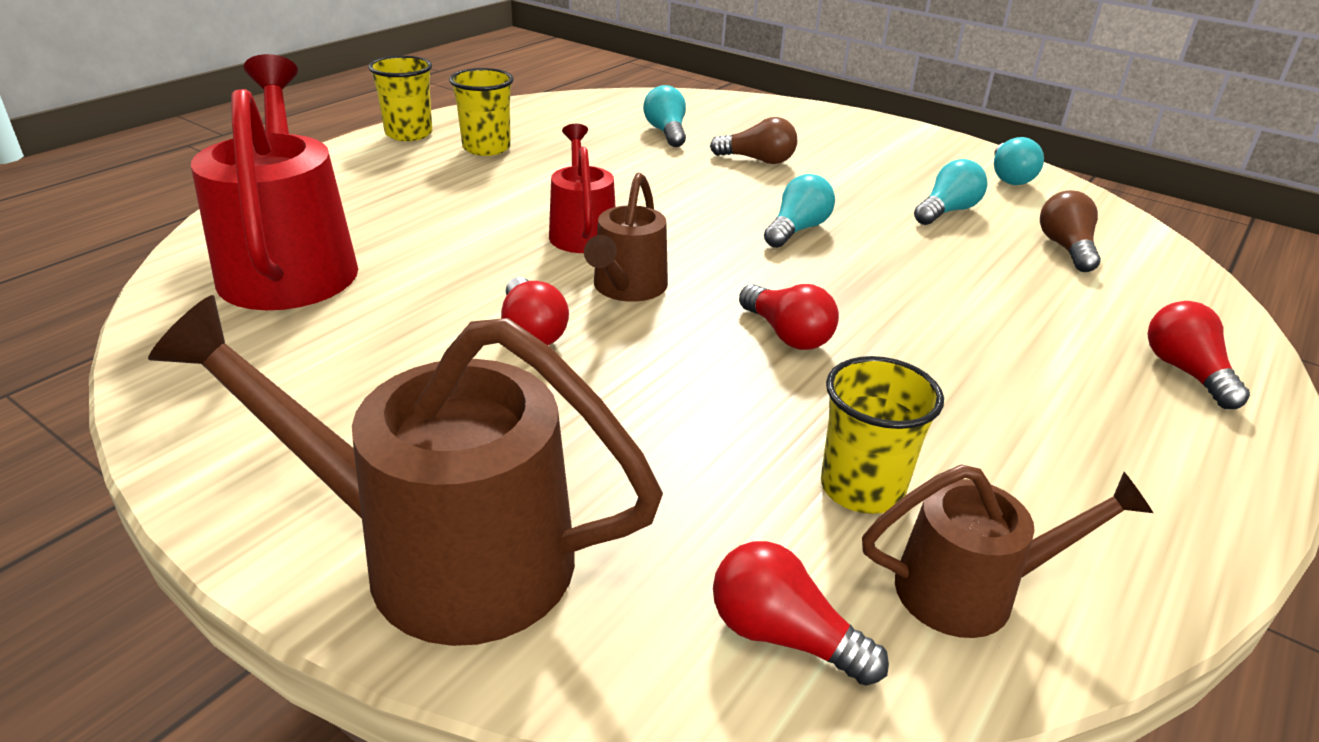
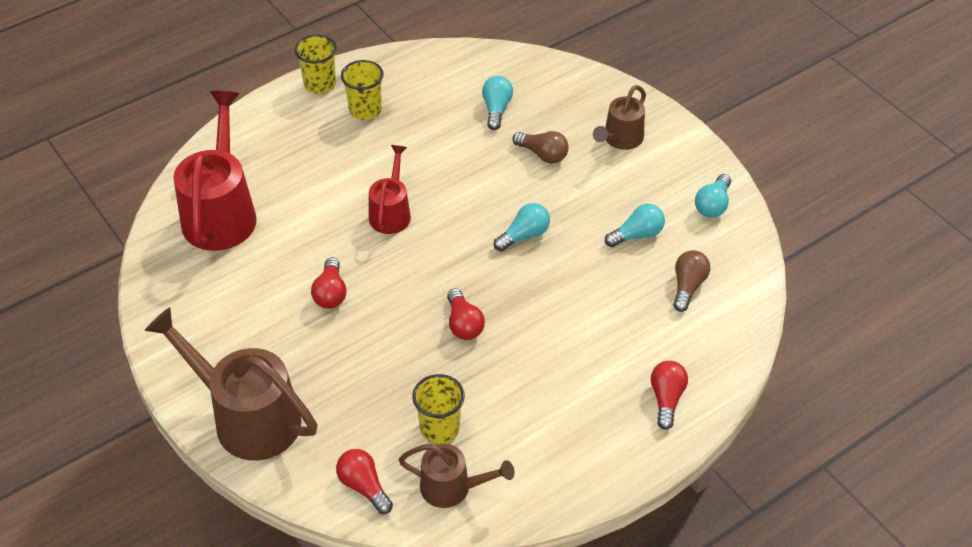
camera: 20 degrees right, 15 degrees up
brown watering can [584,173,668,302] -> brown watering can moved to [593,85,646,150]

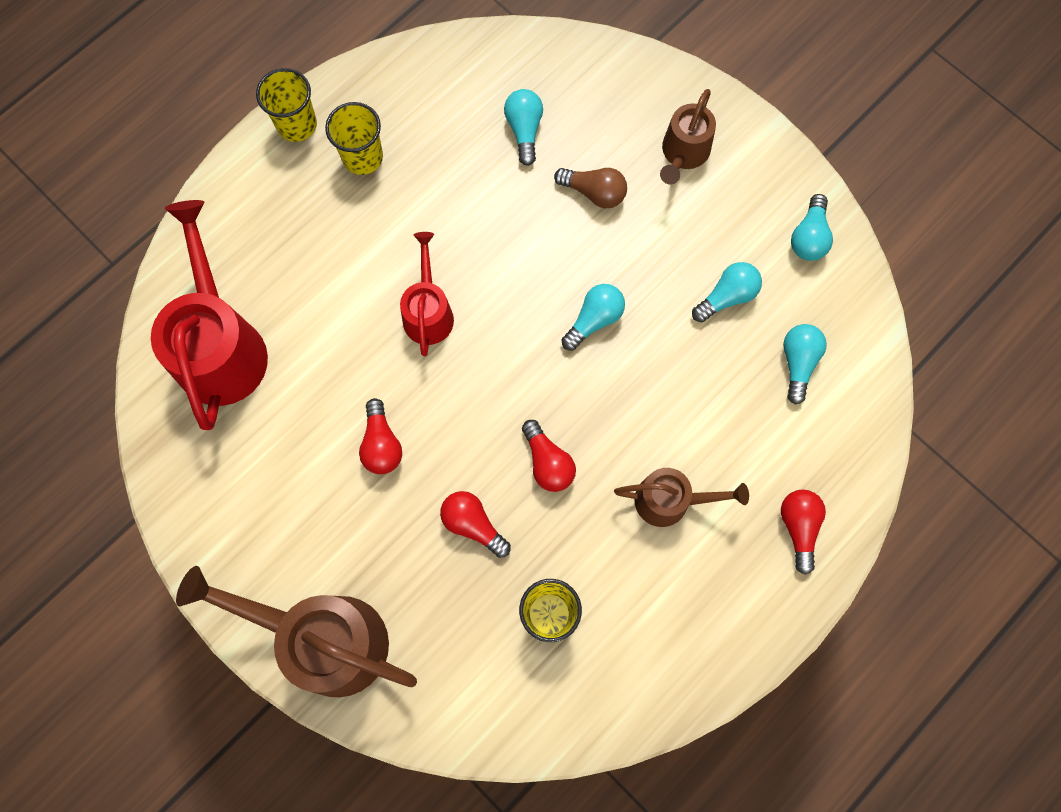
camera: 10 degrees left, 25 degrees up
red light bulb [336,449,393,514] -> red light bulb moved to [440,491,511,558]
brown watering can [398,444,514,508] -> brown watering can moved to [614,468,749,527]
brown light bulb [673,250,710,312] -> turquoise light bulb [783,324,827,405]

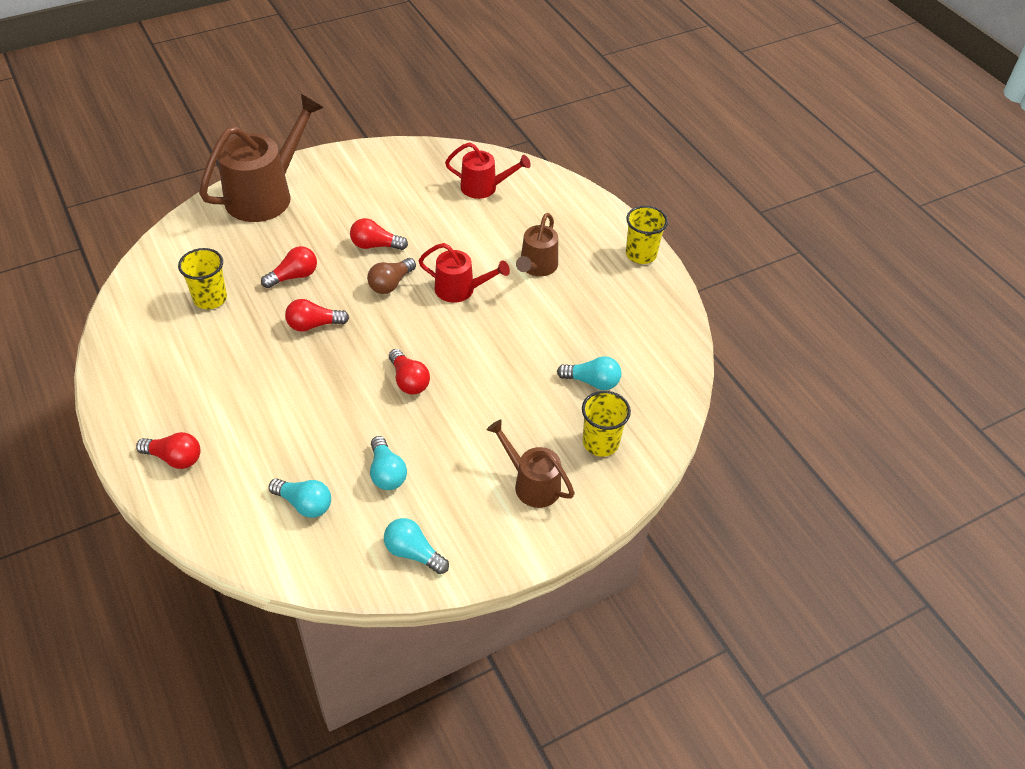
camera: 105 degrees right, 25 degrees down
red watering can [151,200,268,430] -> red watering can [445,142,531,199], size x0.56
yellow cup [325,102,383,175] -> yellow cup moved to [582,391,631,457]
brown light bulb [554,168,627,208] -> brown light bulb moved to [367,258,416,294]
turquoise light bulb [562,284,625,350] -> red light bulb [389,349,430,395]
brown watering can [614,468,749,527] -> brown watering can moved to [516,213,558,276]

